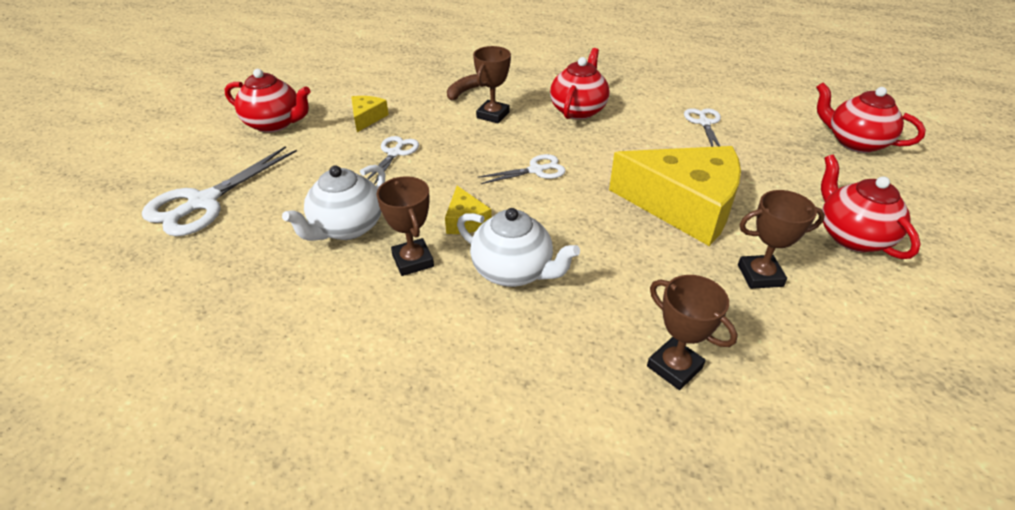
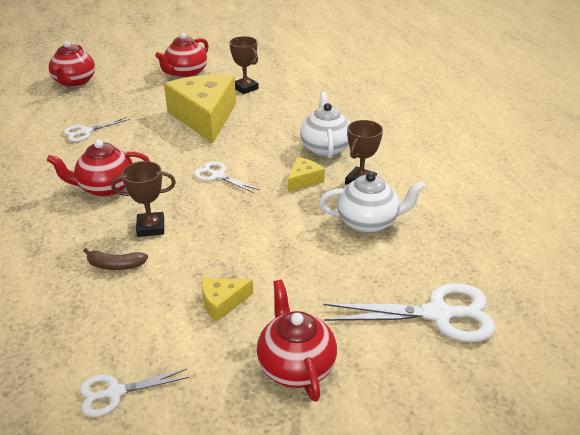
camera: 125 degrees left, 5 degrees down
white scissors [367,136,419,185] -> white scissors moved to [80,369,189,417]
brown trophy [647,275,737,390] -> none

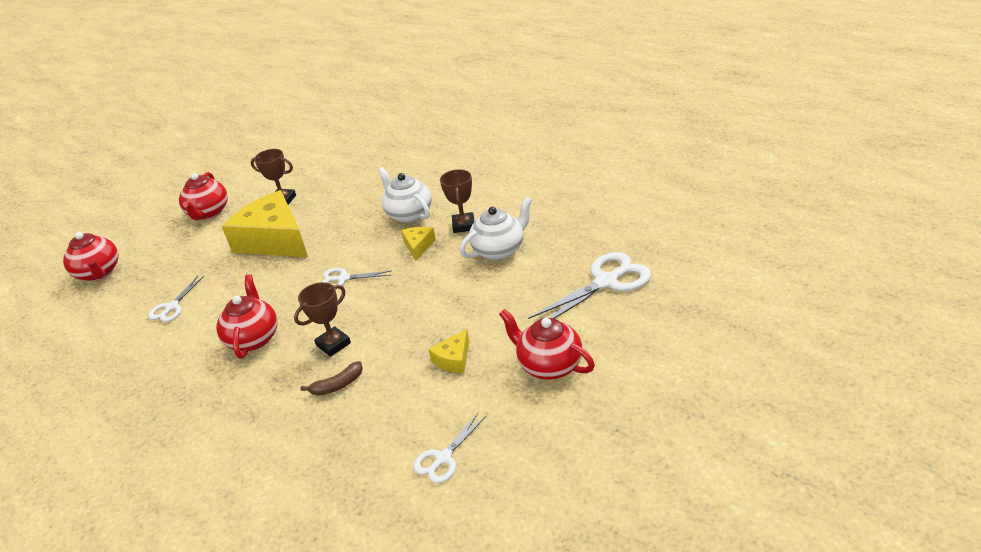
camera: 30 degrees left, 0 degrees up
red teapot [47,140,150,197] -> red teapot turned 135 degrees clockwise [216,275,278,359]

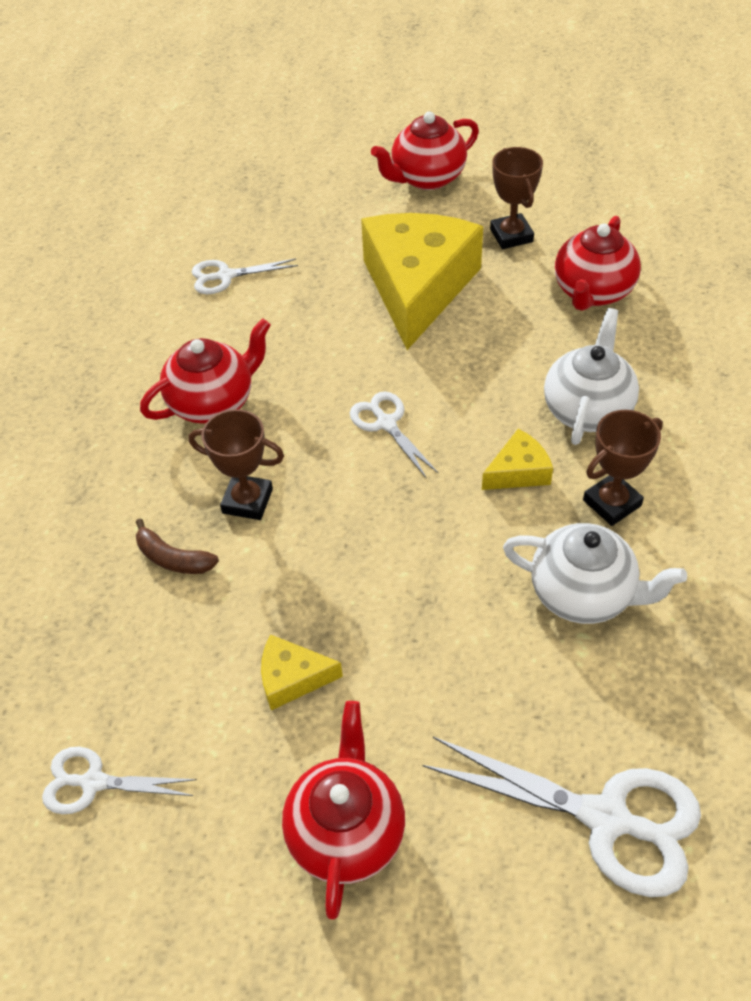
camera: 55 degrees right, 15 degrees up
red teapot [63,232,119,281] -> red teapot moved to [555,216,641,311]

